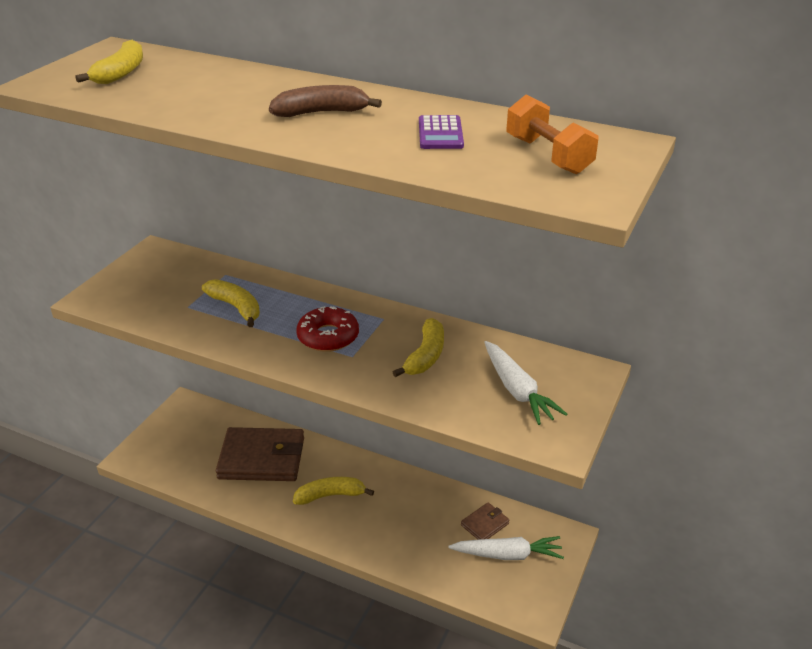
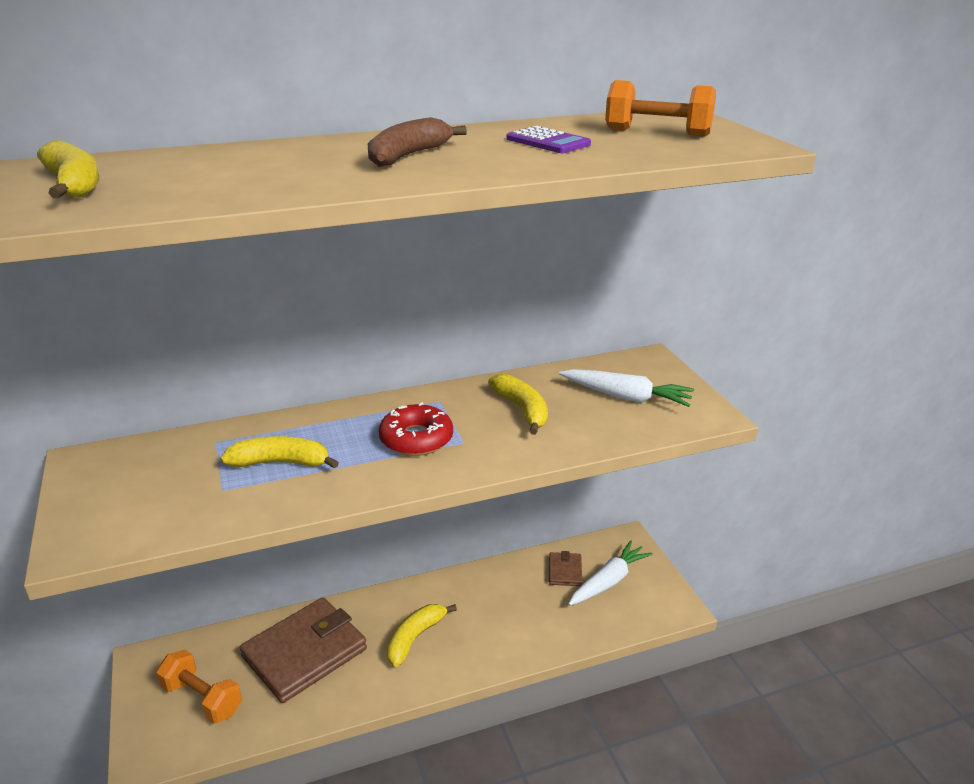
camera: 45 degrees left, 5 degrees down
none -> orange dumbbell [156,650,242,723]

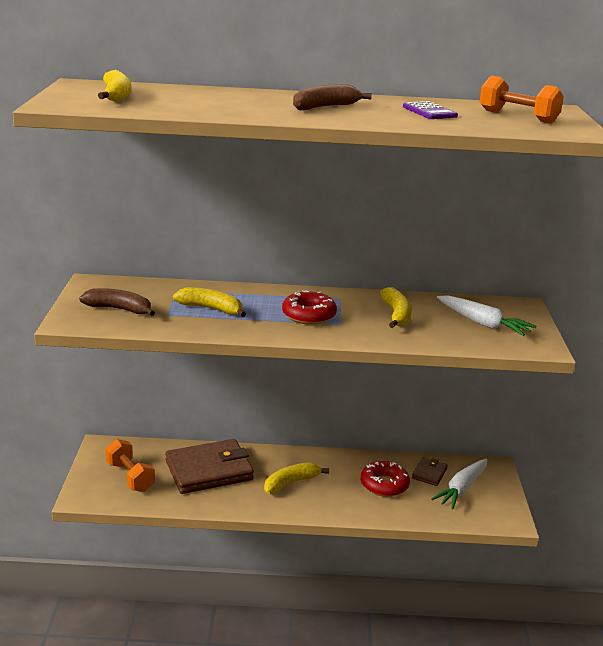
camera: 20 degrees right, 5 degrees down
white carrot [568,540,653,606] -> white carrot turned 150 degrees clockwise [431,458,488,509]
none -> brown banana [79,288,155,316]
none -> red donut [361,461,410,497]

